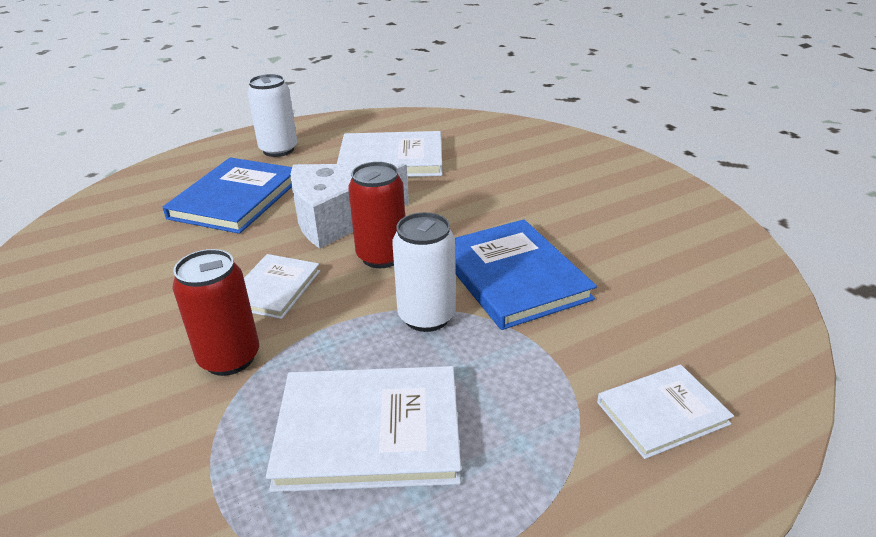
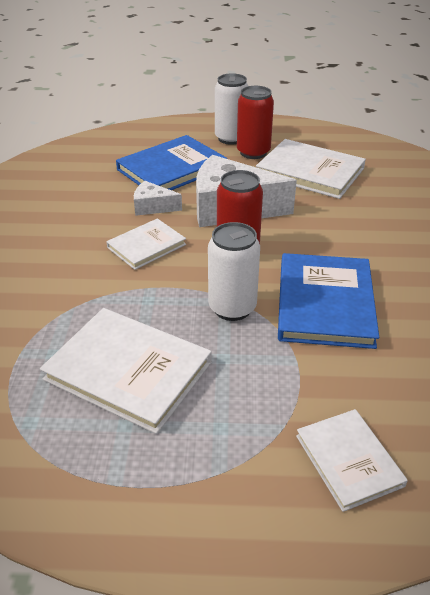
camera: 30 degrees right, 5 degrees up
red can [172,249,259,376] -> red can moved to [237,86,274,159]
white book [597,365,734,459] -> white book turned 60 degrees clockwise [296,409,408,512]
none -> white cheese [134,181,182,216]

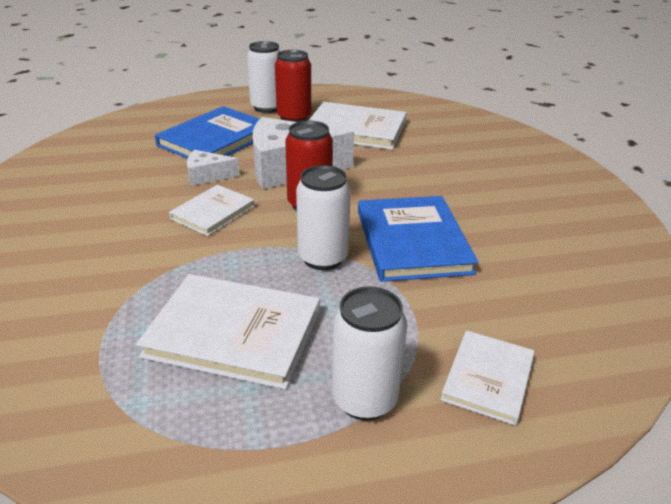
camera: 15 degrees left, 5 degrees down
white book [296,409,408,512] -> white book turned 60 degrees clockwise [441,330,535,425]
none -> white can [332,286,407,420]

